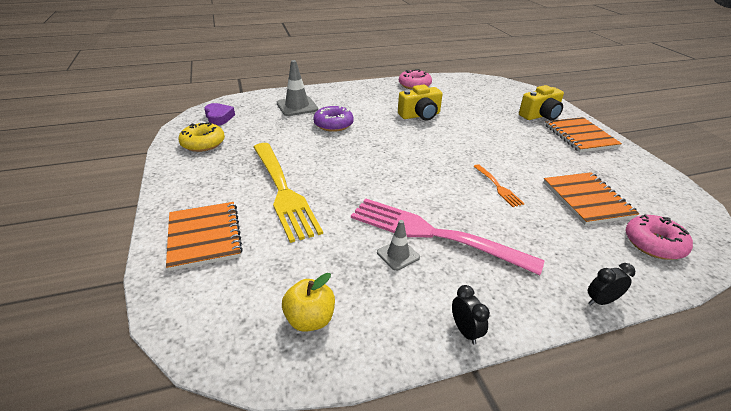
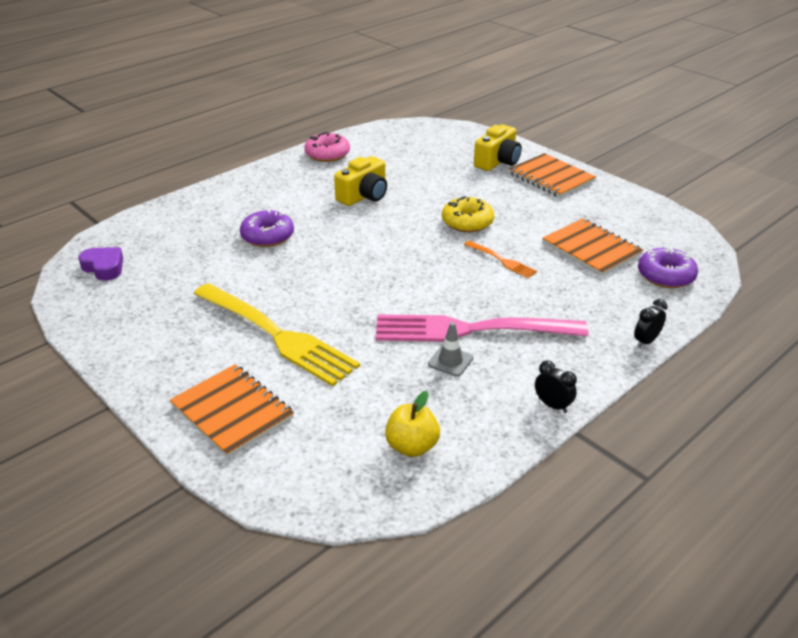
camera: 25 degrees left, 0 degrees up
yellow donut [178,122,225,152] -> yellow donut moved to [442,196,494,232]
grey traffic cone [277,60,318,116] -> none
pink donut [626,214,693,260] -> purple donut [638,247,698,288]

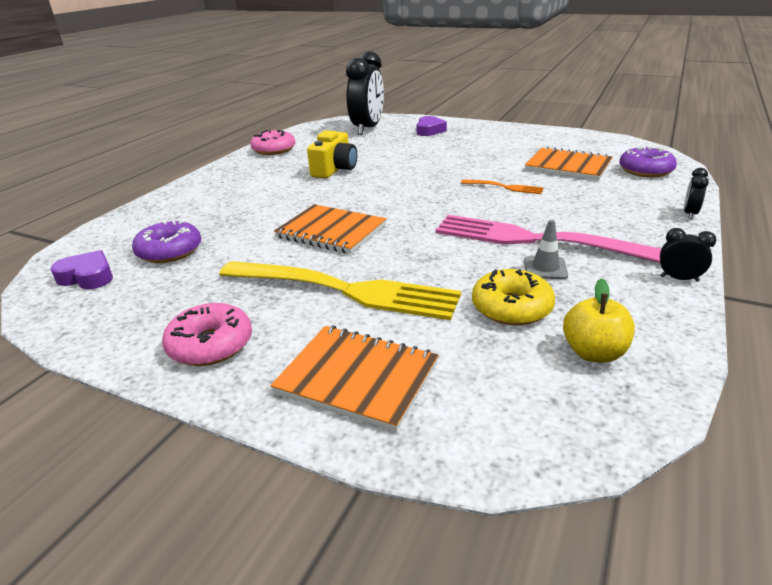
camera: 20 degrees left, 5 degrees down
purple donut [240,210,294,247] -> purple donut moved to [132,220,201,263]
pink fork [376,315,588,342] -> pink fork turned 45 degrees clockwise [435,215,661,263]
yellow donut [442,196,494,232] -> yellow donut moved to [472,269,555,325]
yellow camera [474,124,522,171] -> purple heart [417,116,447,136]
orange notebook [509,153,596,198] -> orange notebook moved to [274,204,387,254]
none -> pink donut [162,303,252,366]
none -> black clock [346,51,384,135]

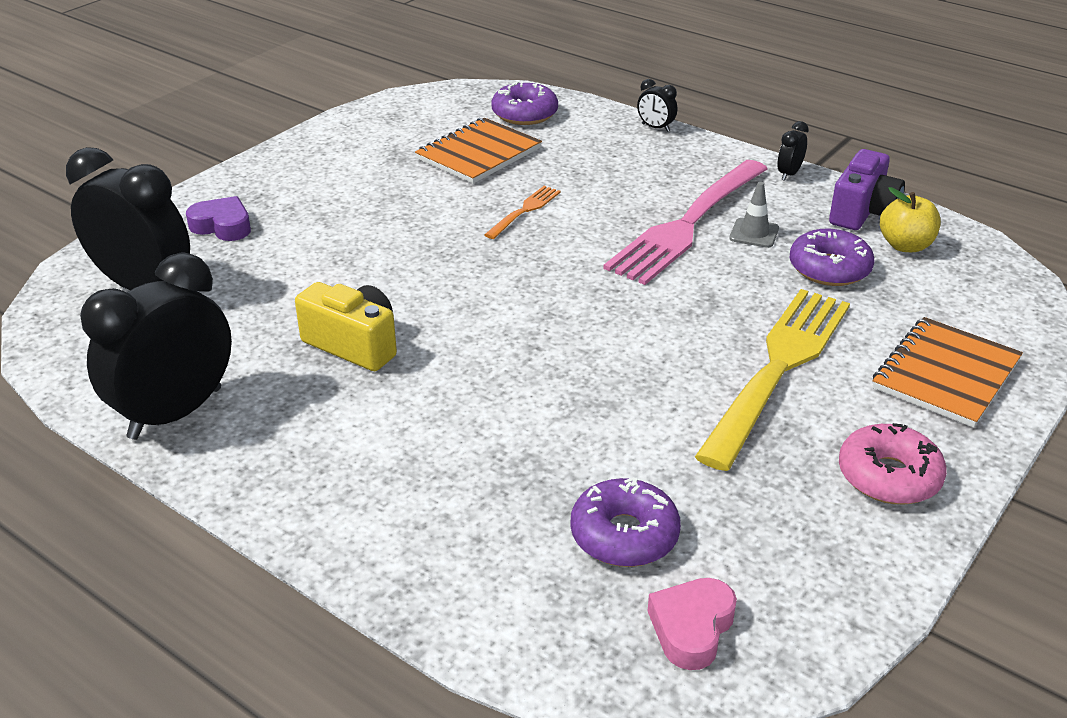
camera: 80 degrees left, 5 degrees up
purple heart [50,250,113,289] -> pink heart [648,578,737,670]
pink donut [250,130,295,155] -> black clock [80,252,232,440]
orange notebook [274,204,387,254] -> none
yellow donut [472,269,555,325] -> purple donut [790,229,874,286]
none -> purple camera [829,149,905,230]

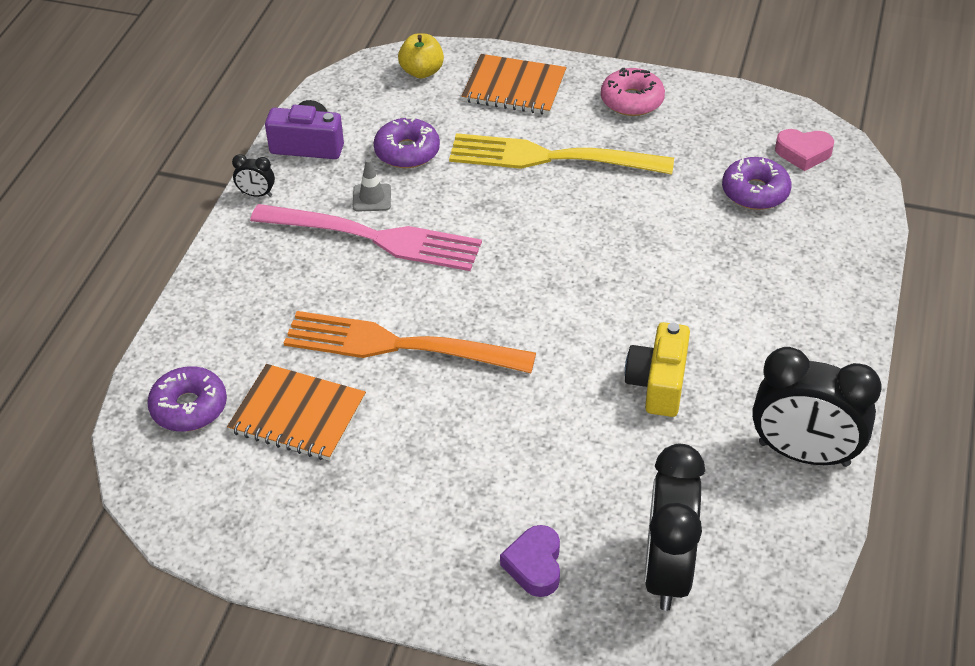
camera: 110 degrees left, 10 degrees up
orange fork [484,186,561,239] -> orange fork [284,311,536,373], size x2.25
black clock [637,79,677,132] -> none
yellow apple [880,187,941,252] -> yellow apple moved to [398,33,444,79]

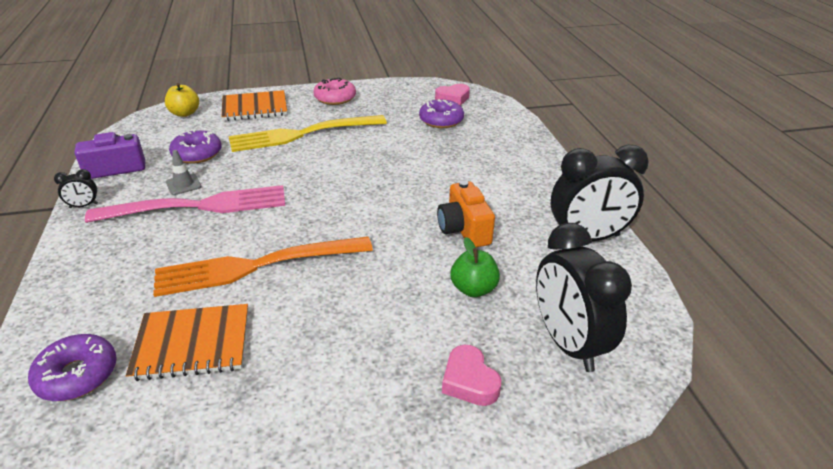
camera: 30 degrees left, 10 degrees down
purple heart [500,525,560,597] -> pink heart [442,345,501,406]
yellow camera [625,322,690,417] -> orange camera [437,180,495,247]
none -> green apple [450,237,500,297]

